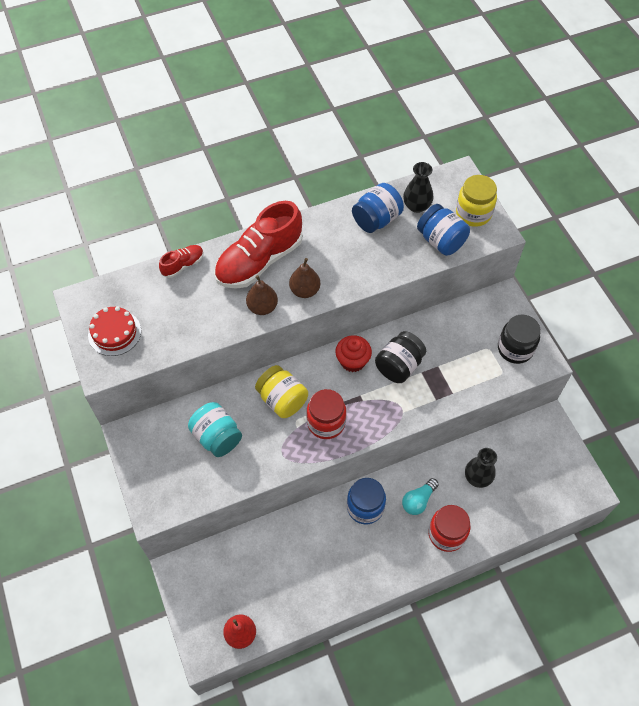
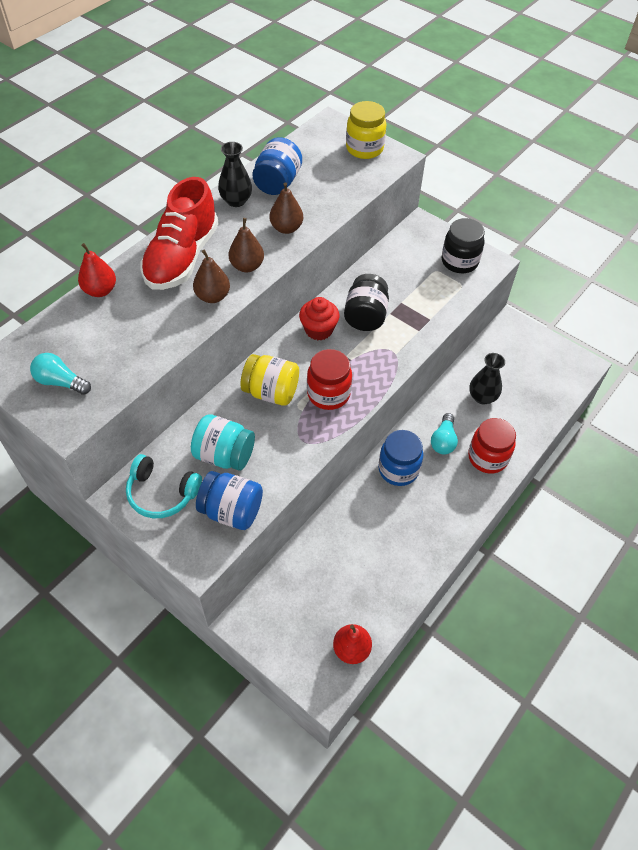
camera: 30 degrees left, 5 degrees down
red cake [88,306,141,356] -> turquoise light bulb [30,353,91,395]
red shoe [159,245,204,278] -> red pear [78,243,116,297]
black vase [403,162,434,213] -> black vase moved to [218,142,252,207]
blue jar [417,204,470,256] -> blue jar moved to [196,471,263,530]
none -> turquoise headphones [126,454,202,518]
none -> brown pear [269,182,303,234]

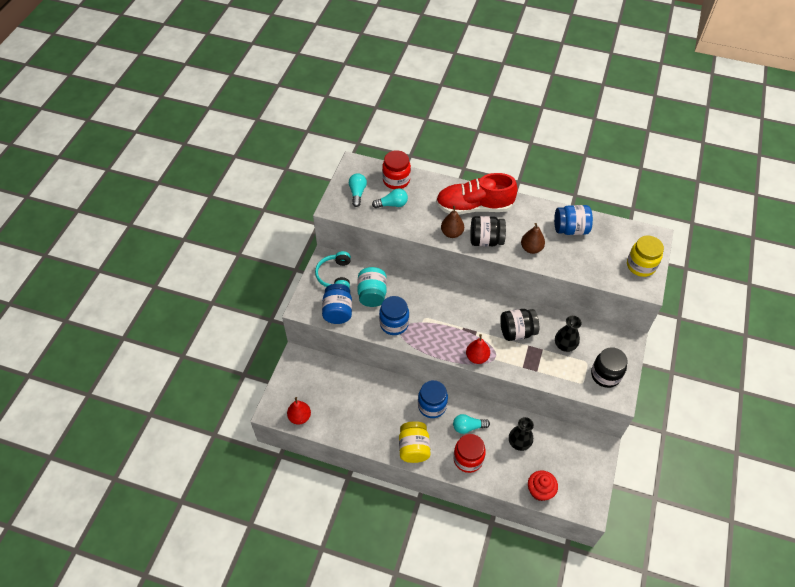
camera: 70 degrees right, 0 degrees up
red pear [78,243,116,297] -> red pear moved to [466,334,490,364]
black vase [218,142,252,207] -> black vase moved to [555,316,582,352]
brown pear [229,218,264,272] -> black jar [470,216,506,246]
yellow jar [240,354,299,406] -> yellow jar moved to [399,421,431,463]
red cupcake [299,297,339,340] -> red cupcake moved to [528,470,558,501]
red jar [307,349,352,410] -> red jar moved to [382,150,411,189]
none -> turquoise light bulb [372,189,408,208]
none -> blue jar [379,296,409,335]

